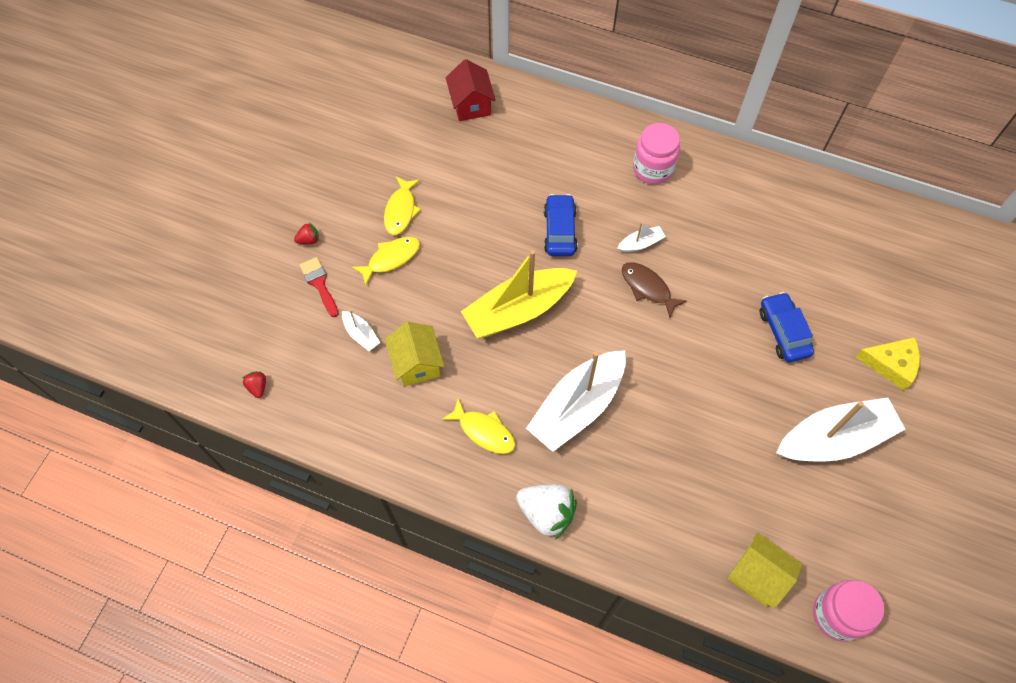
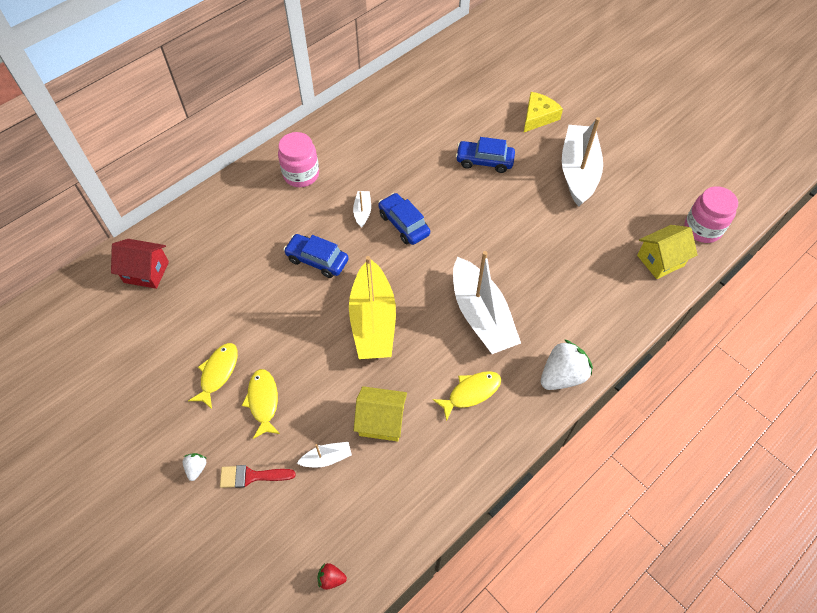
camera: 65 degrees left, 5 degrees down
red strawberry [294,223,319,244] -> white strawberry [183,453,206,481]
yellow fish [384,177,421,235] -> yellow fish turned 105 degrees counterclockwise [188,343,238,409]
brown fish [622,262,687,318] -> blue car [378,193,430,245]

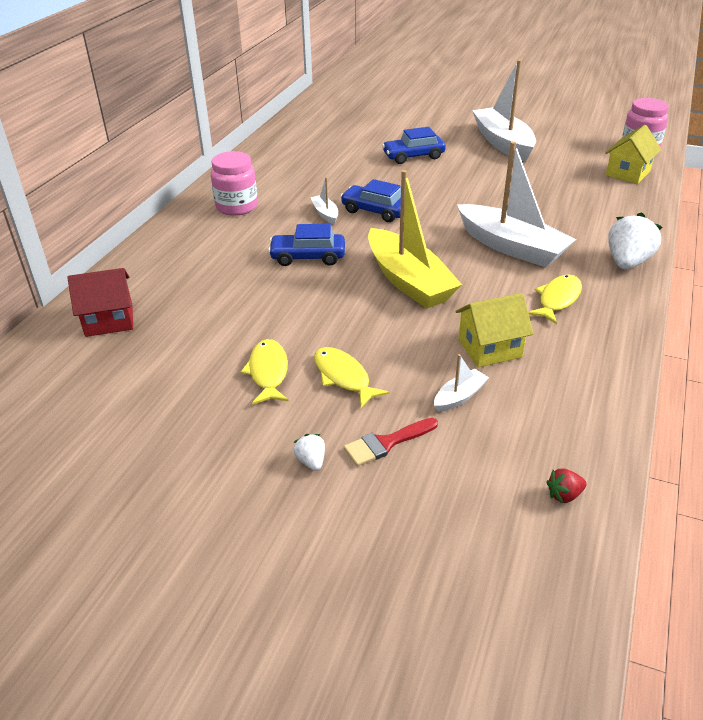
camera: 25 degrees left, 20 degrees down
yellow cheese [524,92,563,132] -> none

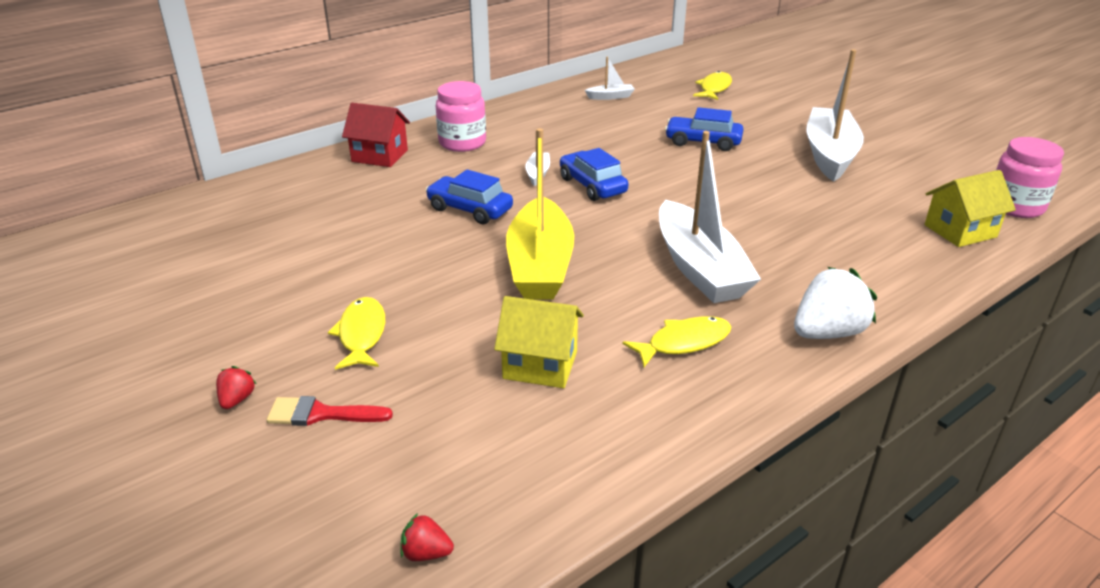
camera: 30 degrees right, 5 degrees down
red house [67,268,133,337] -> red house moved to [342,103,410,167]
yellow fish [241,339,288,405] -> yellow fish moved to [693,71,732,100]
white strawberry [293,434,325,471] -> red strawberry [216,366,256,409]
white boat [434,354,489,412] -> white boat moved to [585,57,635,100]

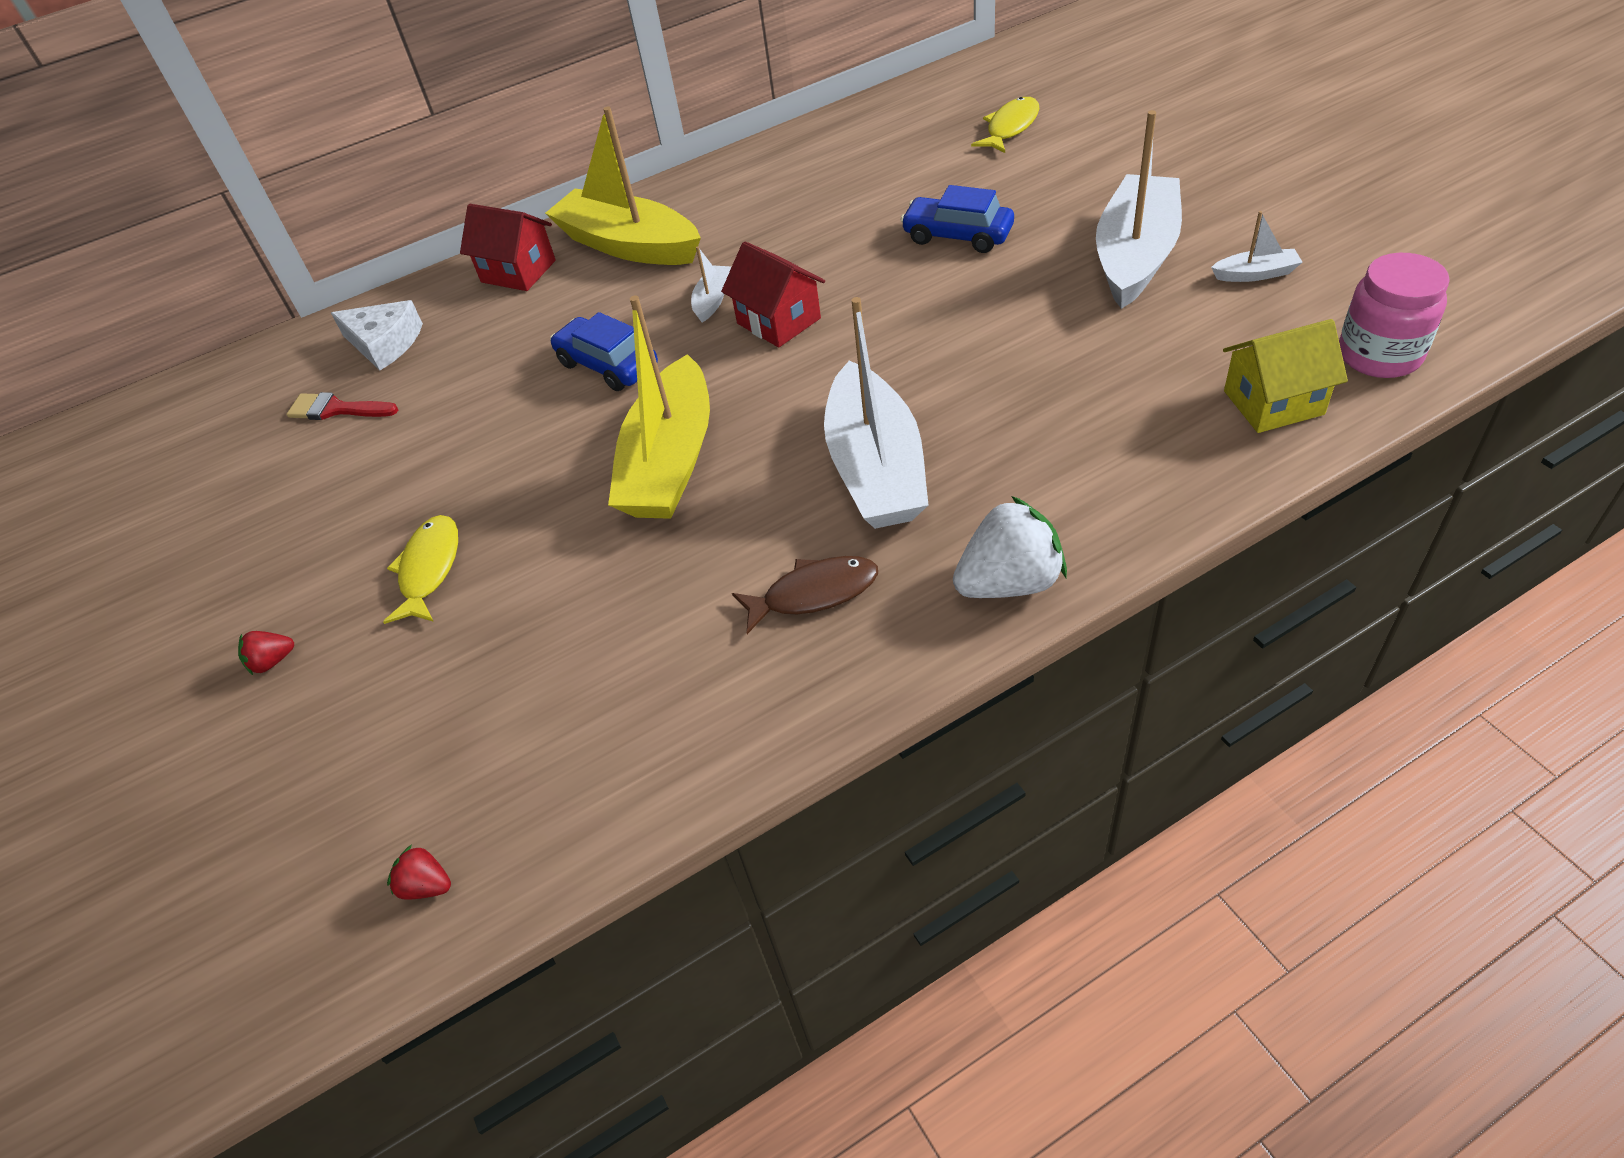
camera: 15 degrees right, 15 degrees up
red strawberry [216,366,256,409] -> red strawberry turned 135 degrees counterclockwise [238,631,294,675]
red brush [266,396,393,426] -> red brush moved to [287,392,398,420]
pink jar [436,81,486,152] -> yellow boat [545,107,701,265]
yellow house [494,296,584,388] -> none
blue car [560,148,629,201] -> red house [721,241,825,348]
white boat [585,57,635,100] -> white boat moved to [1211,211,1302,282]
yellow fish [623,316,731,367] -> brown fish [732,556,878,634]
none -> white cheese [331,300,423,370]

